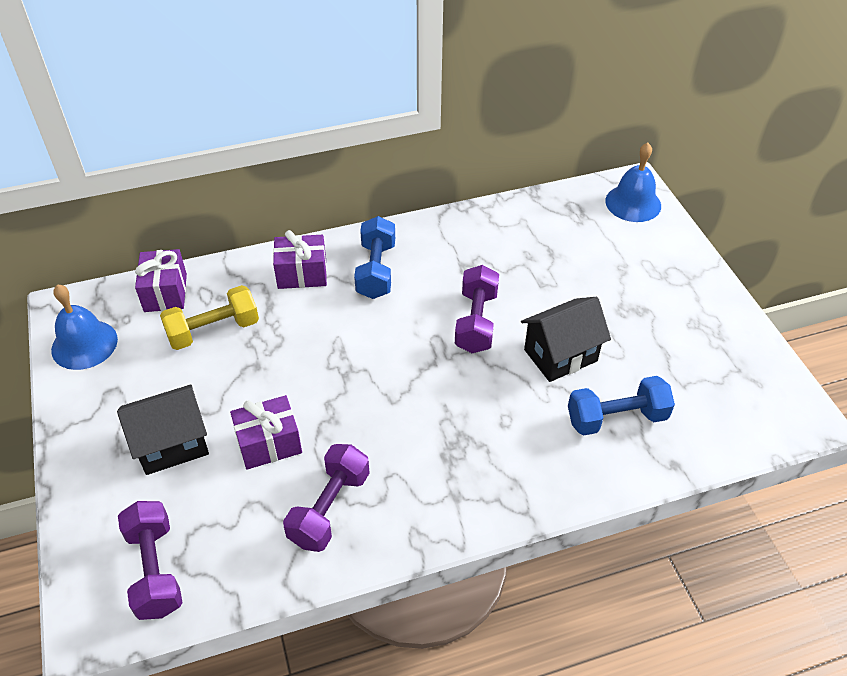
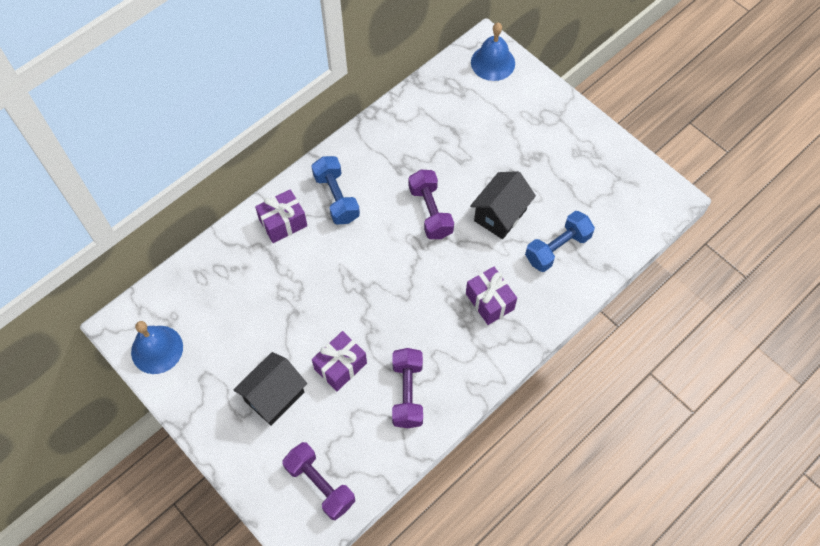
camera: 25 degrees left, 15 degrees up
purple gift [135,249,187,312] -> purple gift moved to [466,267,517,325]
yellow dumbbell [160,285,259,350] -> none

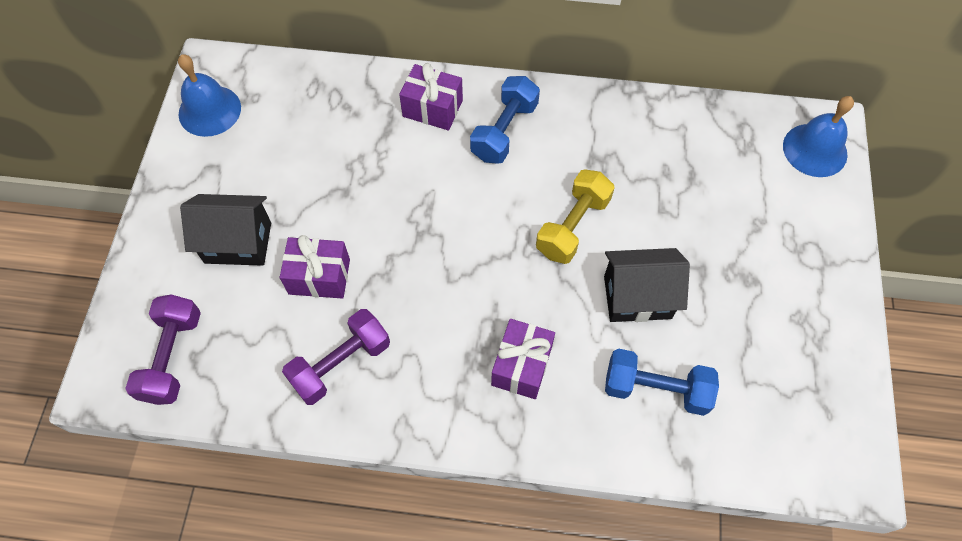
camera: 50 degrees right, 0 degrees up
purple dumbbell [409,170,454,239] -> yellow dumbbell [536,169,615,264]

